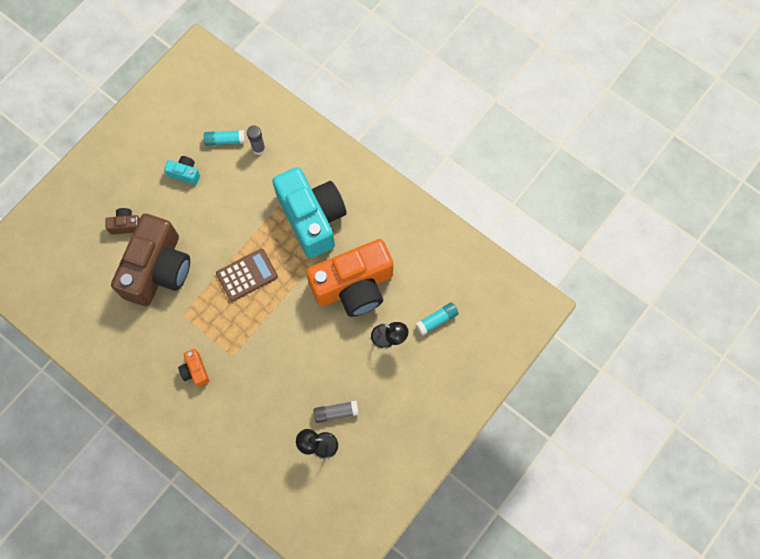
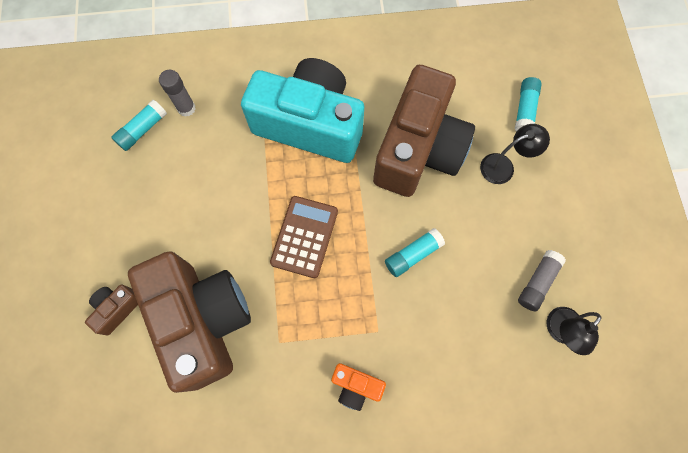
camera: 45 degrees left, 0 degrees up
turquoise camera [164,156,200,185] -> none
orange camera [306,239,393,317] -> brown camera [373,65,475,197]
none -> turquoise glue stick [385,228,445,277]

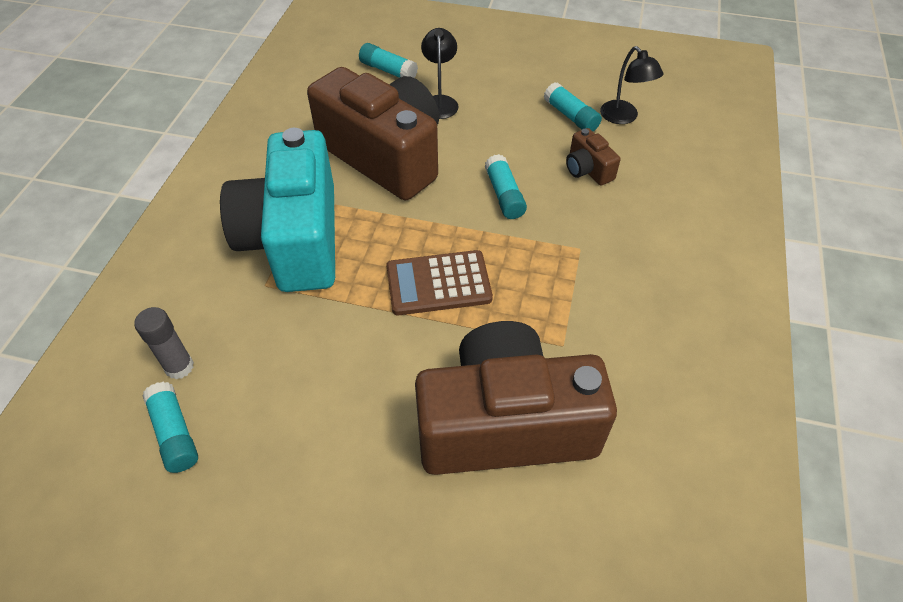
camera: 70 degrees left, 20 degrees down
brown camera [85,285,138,336] -> brown camera moved to [566,128,621,186]
turquoise camera [241,58,364,163] -> turquoise camera turned 45 degrees counterclockwise [220,128,335,292]
brown calculator [270,196,338,278] -> brown calculator turned 45 degrees counterclockwise [386,250,493,315]
orange camera [331,363,386,411] -> none
grey glue stick [518,250,566,312] -> turquoise glue stick [544,82,602,132]

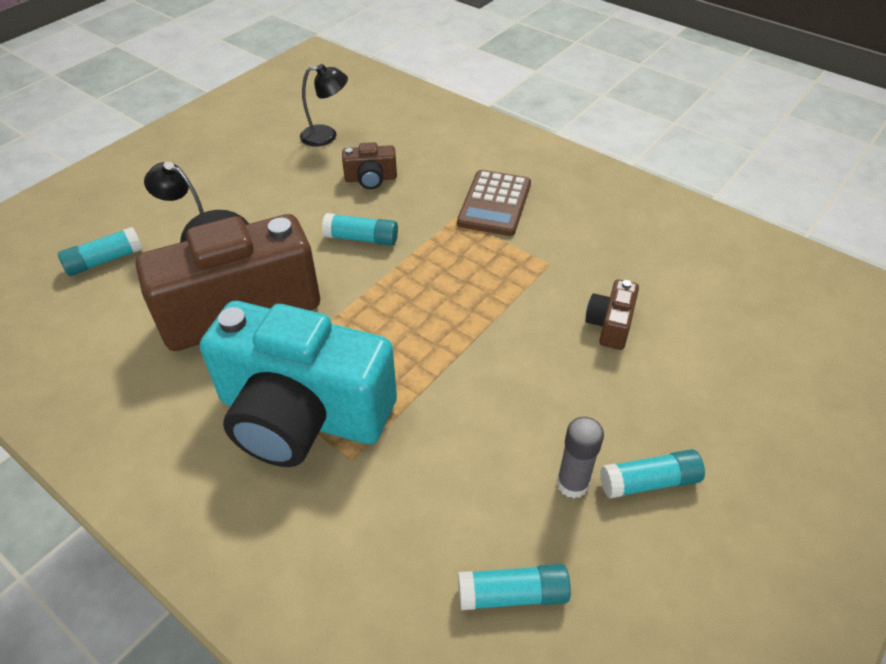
camera: 65 degrees left, 5 degrees down
grey glue stick [134,307,194,379] -> grey glue stick moved to [557,417,604,498]
brown calculator [386,250,493,315] -> brown calculator moved to [457,170,531,236]
brown camera [415,321,617,475] -> brown camera [585,279,639,350], size x0.41
turquoise glue stick [544,82,602,132] -> turquoise glue stick moved to [600,449,705,499]

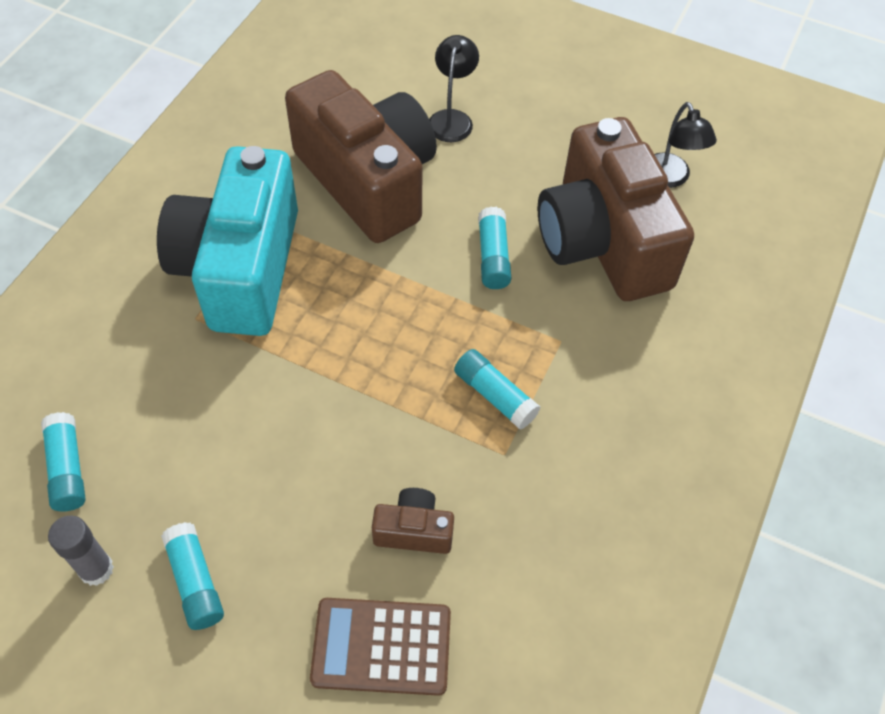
camera: 75 degrees right, 10 degrees up
turquoise glue stick [58,227,143,276] -> turquoise glue stick moved to [454,349,540,430]
brown camera [342,142,397,189] -> brown camera [538,117,694,301], size x2.46
brown calculator [457,170,531,236] -> brown calculator moved to [310,598,451,696]
grey glue stick [557,417,604,498] -> grey glue stick moved to [48,516,114,586]

